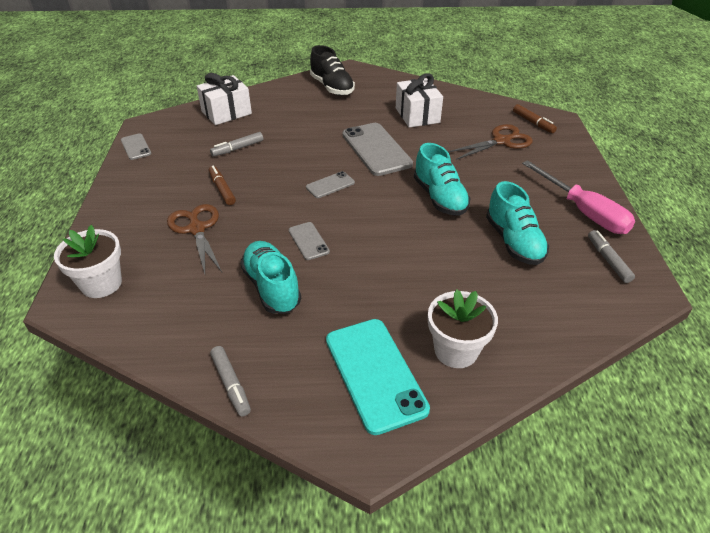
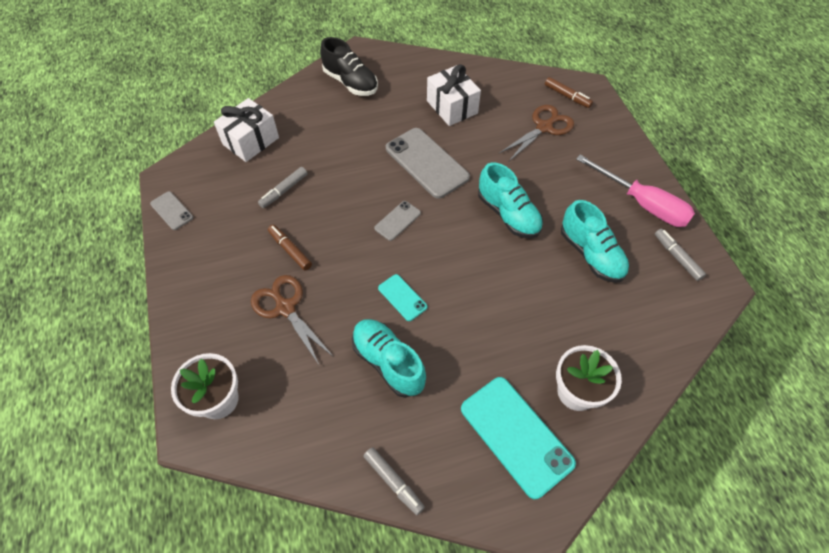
camera: 15 degrees left, 15 degrees up
grey phone [289,222,330,260] -> turquoise phone [378,274,427,321]

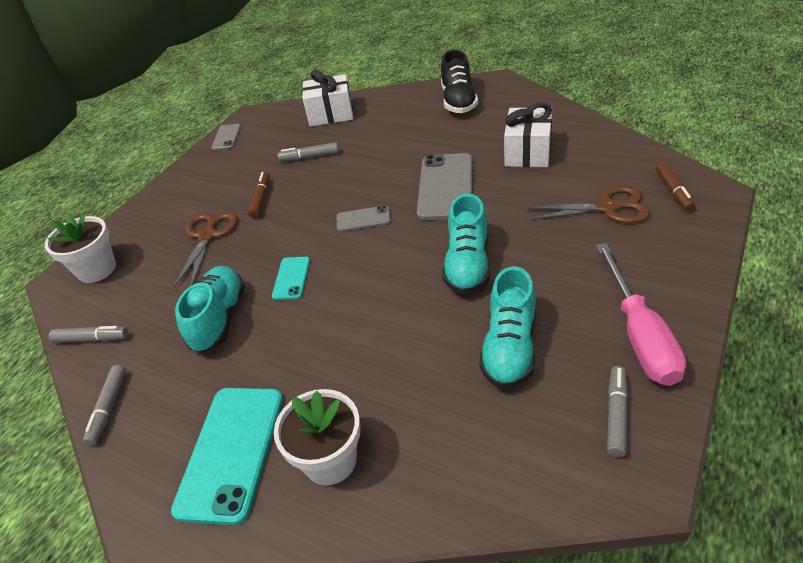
camera: 50 degrees right, 15 degrees down
none -> grey marker [48,326,128,343]

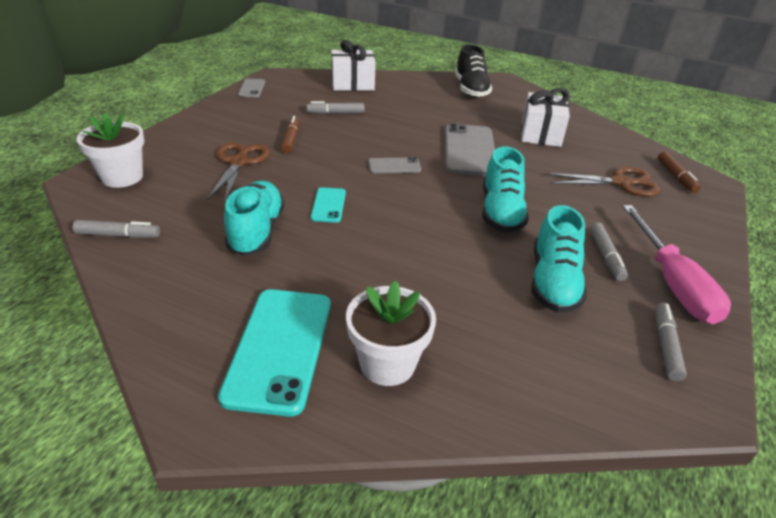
camera: 10 degrees left, 5 degrees down
grey marker [83,365,126,446] -> grey marker moved to [590,222,628,281]

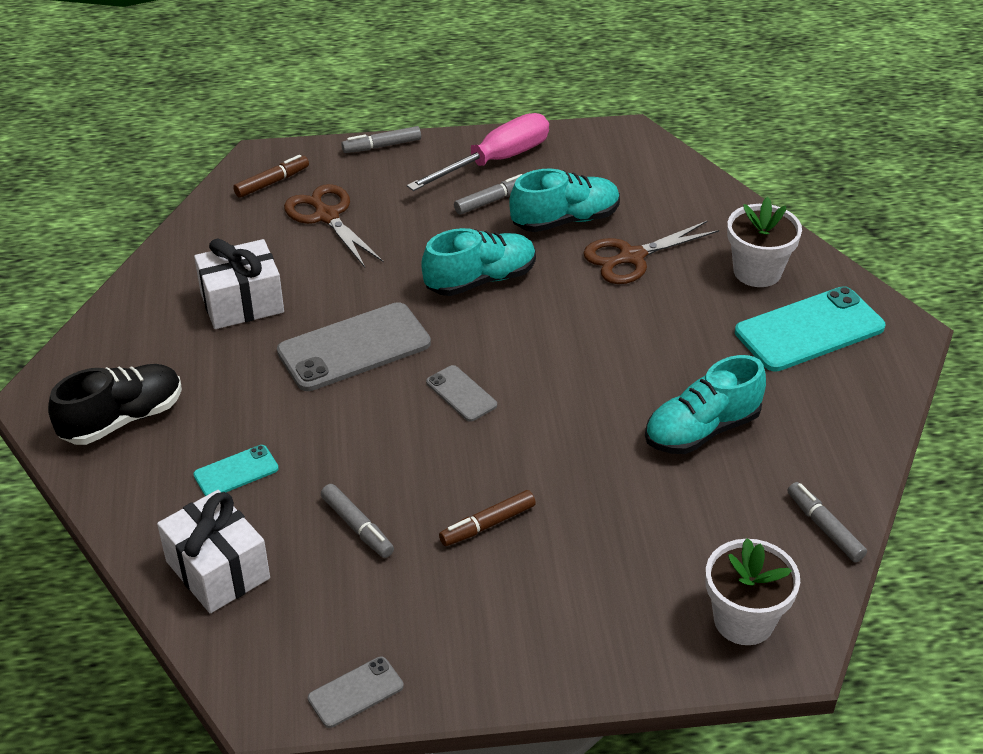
camera: 120 degrees left, 5 degrees up
brown scissors [207,142,270,202] -> brown scissors moved to [583,221,719,284]
turquoise phone [311,187,346,223] -> turquoise phone moved to [193,445,279,496]
grey marker [655,303,687,381] -> grey marker moved to [341,126,421,153]

